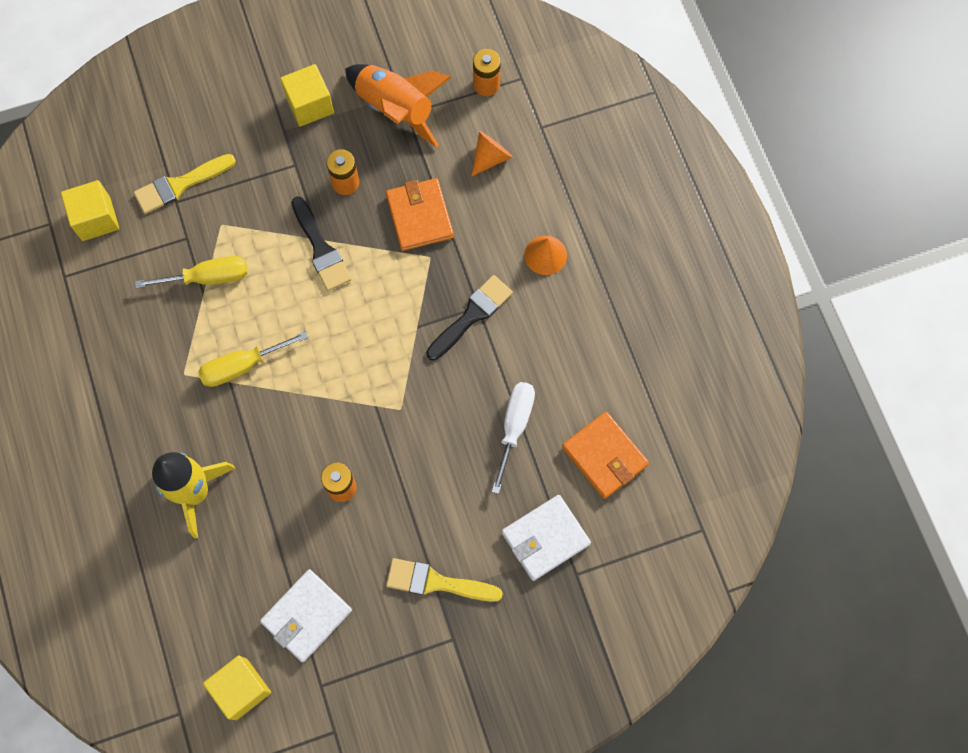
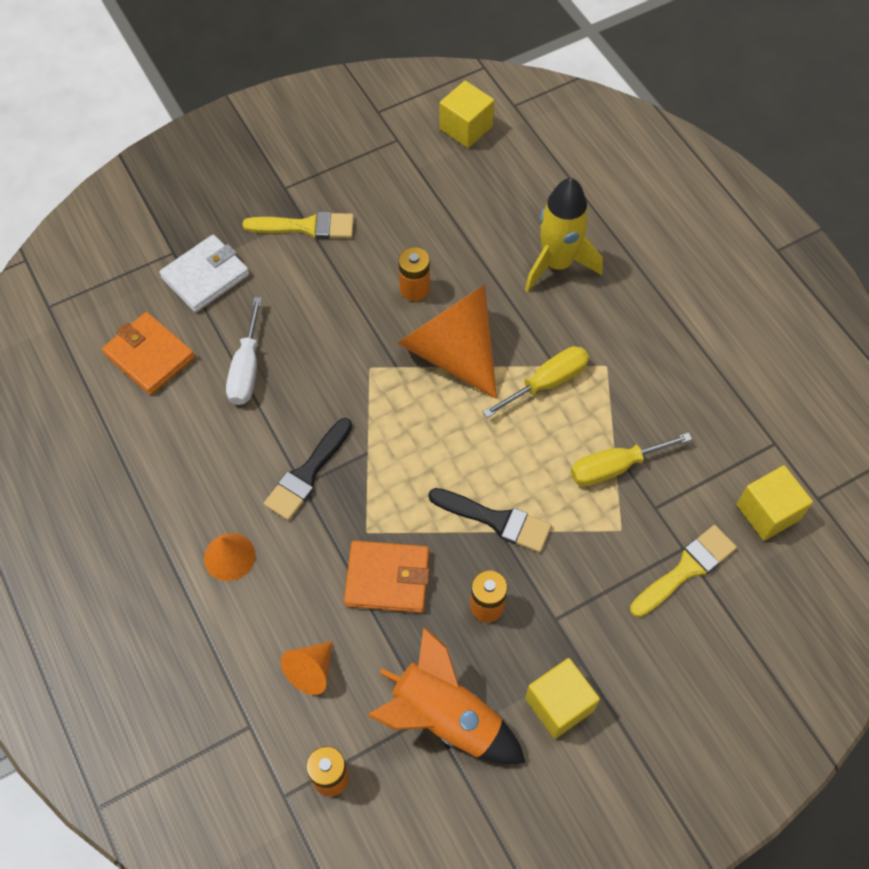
camera: 170 degrees right, 10 degrees down
white wallet [260,569,352,662] -> none
black brush [292,196,352,291] -> black brush turned 150 degrees clockwise [428,488,552,553]
orange wallet [386,178,454,251] -> orange wallet turned 60 degrees counterclockwise [344,541,430,613]
none -> orange cone [397,284,497,399]

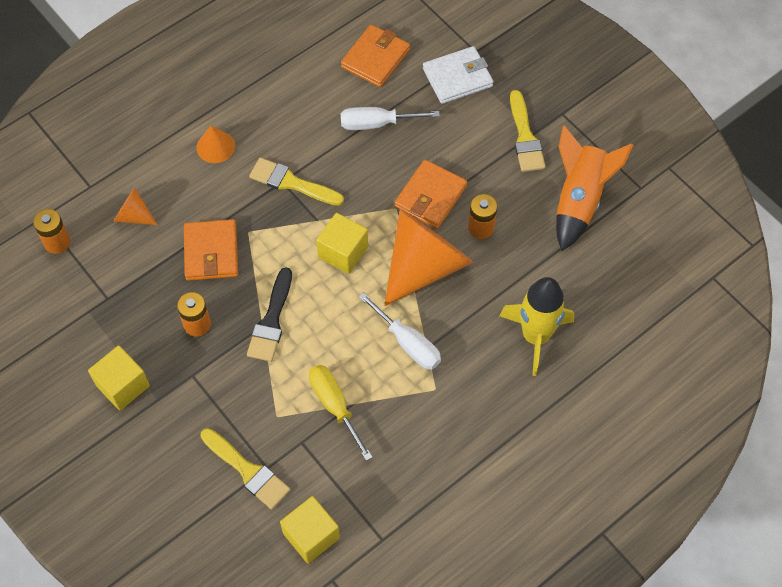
camera: 80 degrees right, 0 degrees up
white wallet [159,235,249,312] -> white wallet turned 60 degrees counterclockwise [423,46,494,104]
black brush [264,418,352,521] -> yellow brush [249,158,344,206]
orange rocket [367,627,526,764] -> orange rocket moved to [556,126,633,251]
yellow cube [439,81,494,148] -> yellow cube moved to [316,213,368,274]
yellow screwdriver [483,346,589,418] -> white screwdriver [358,292,441,370]
none -> orange wallet [394,160,467,229]

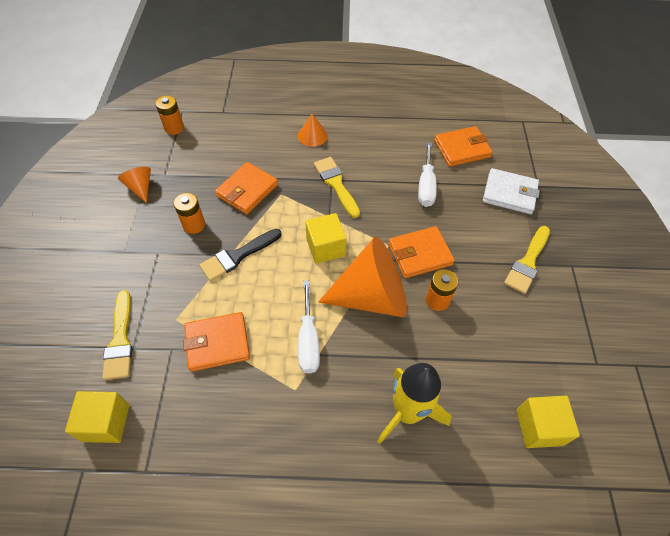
camera: 40 degrees right, 5 degrees down
yellow cube [88,346,150,411] -> yellow cube moved to [517,396,580,448]
orange cone [113,188,157,225] -> orange cone moved to [118,167,151,203]
yellow screwdriver [309,365,373,461] -> orange wallet [183,312,250,372]
white screwdriver [341,107,440,130] -> white screwdriver turned 120 degrees counterclockwise [418,142,437,207]
orange rocket [556,126,633,251] -> none

